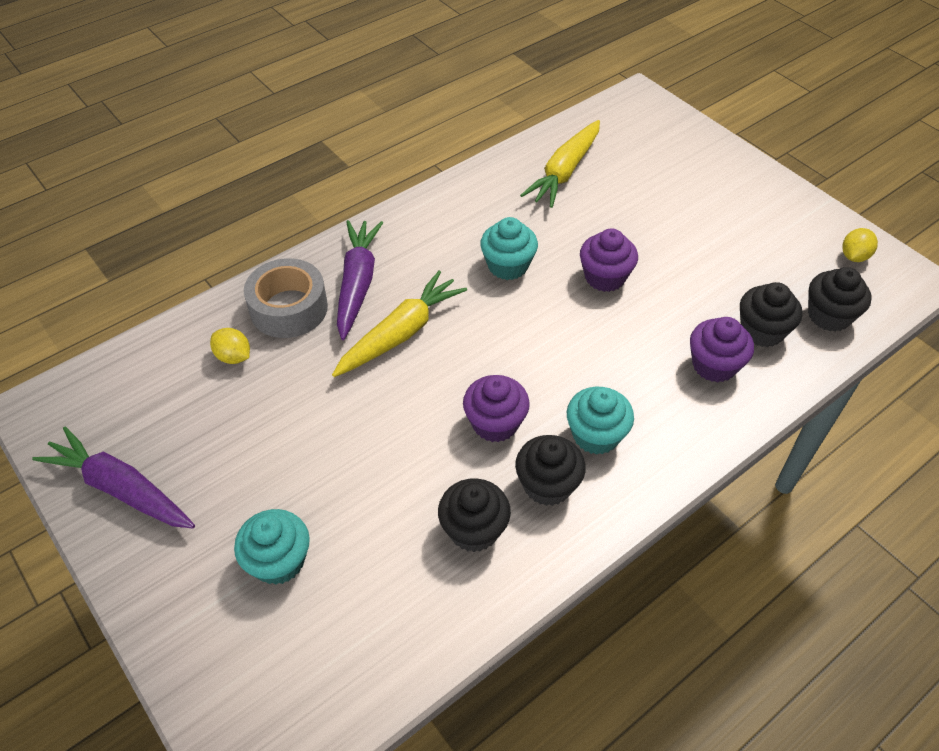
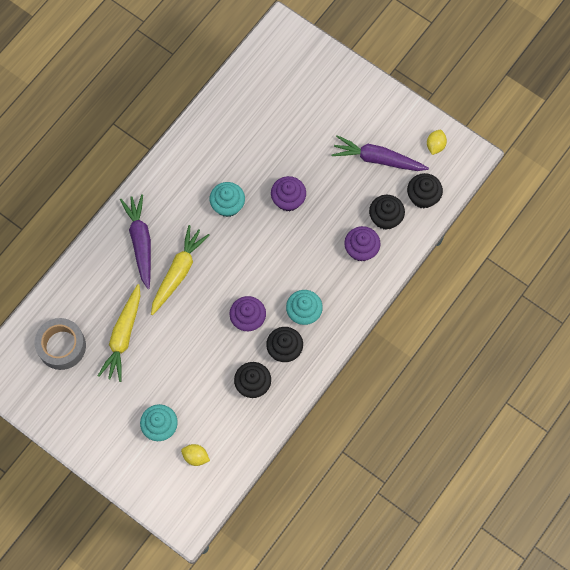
camera: 15 degrees left, 20 degrees up
purple carrot [32,427,195,528] -> purple carrot moved to [332,135,429,171]
yellow lemon [210,328,250,364] -> yellow lemon moved to [181,444,210,466]
grey tape [244,258,328,338] -> grey tape moved to [35,318,86,370]
yellow carrot [520,120,600,208] -> yellow carrot moved to [98,284,140,382]

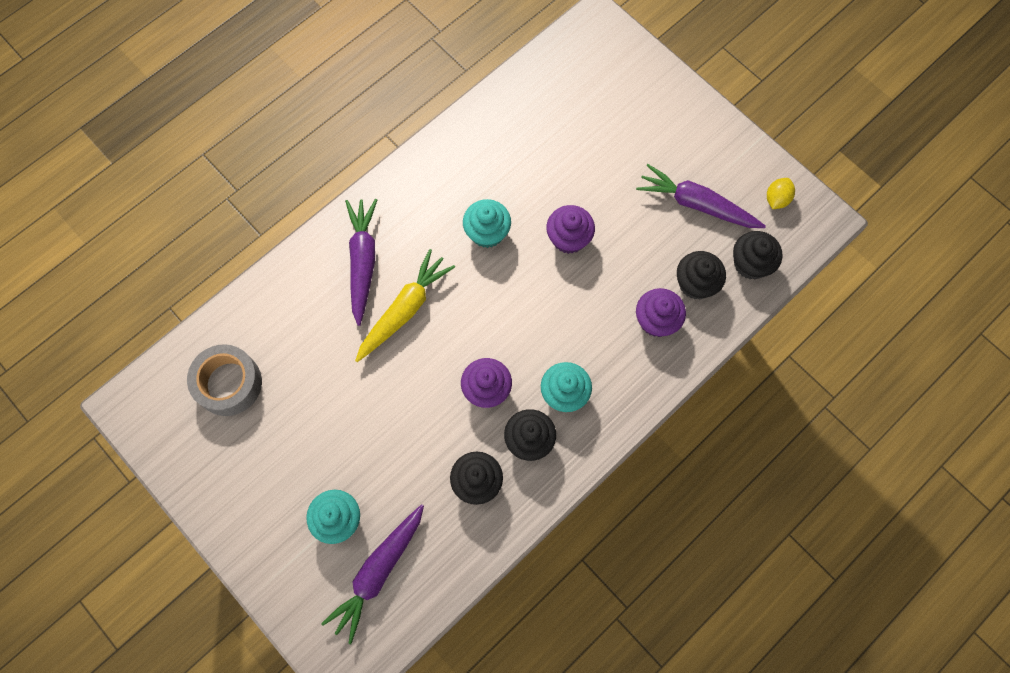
camera: 10 degrees right, 0 degrees up
yellow carrot [98,284,140,382] -> none
yellow lemon [181,444,210,466] -> purple carrot [321,504,424,644]

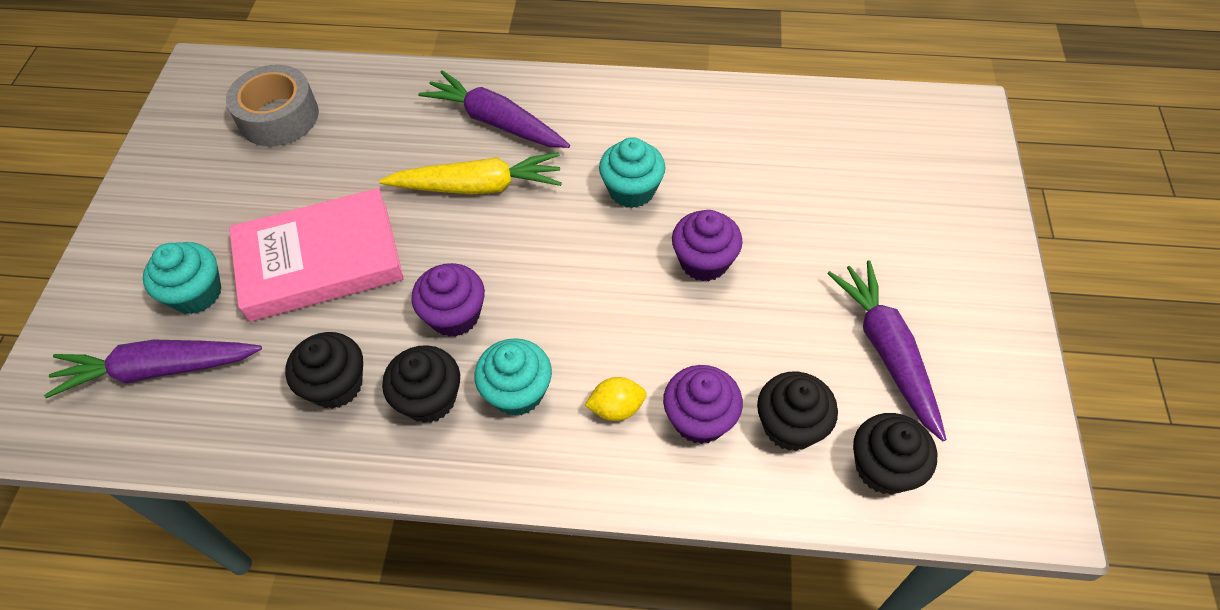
camera: 50 degrees right, 15 degrees down
purple carrot [345,199,377,326] -> purple carrot turned 105 degrees counterclockwise [418,70,570,148]
yellow lemon [767,178,795,209] -> yellow lemon moved to [585,377,647,421]
none -> pink book [229,188,404,322]

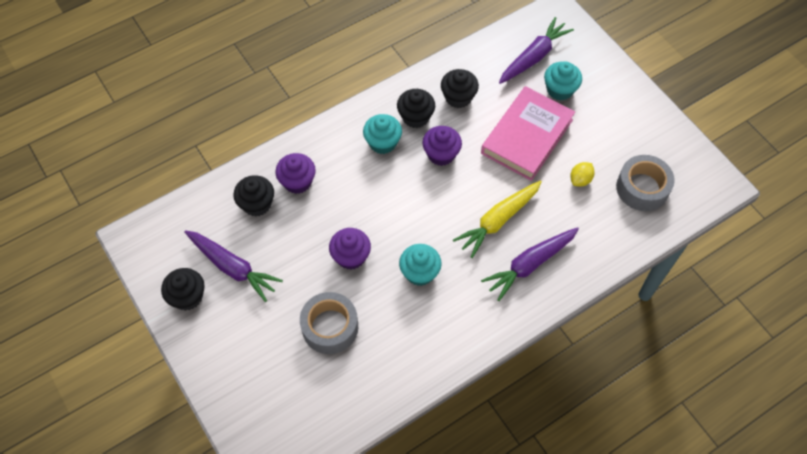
camera: 140 degrees right, 5 degrees up
purple carrot [418,70,570,148] -> purple carrot turned 150 degrees clockwise [481,227,579,301]
yellow lemon [585,377,647,421] -> yellow lemon moved to [570,162,595,187]
black cupcake [853,413,937,495] -> black cupcake moved to [161,268,205,311]
none -> grey tape [300,292,358,354]

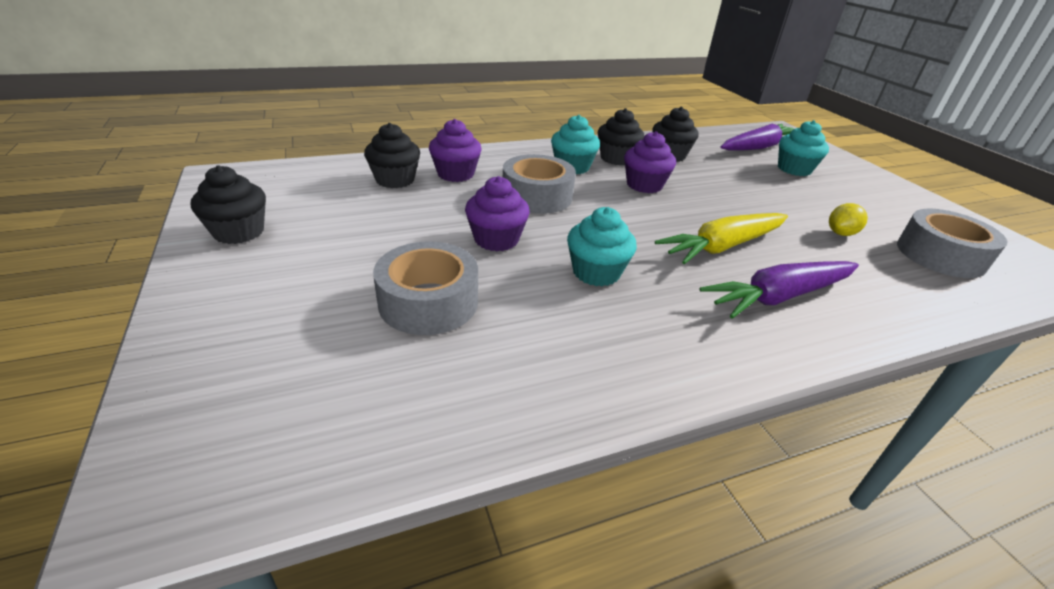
camera: 10 degrees right, 25 degrees down
purple carrot [184,230,283,302] -> none
pink book [481,86,575,181] -> none
none -> grey tape [503,154,576,214]

